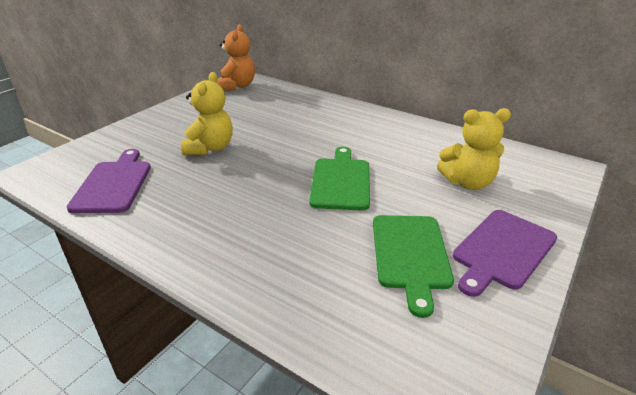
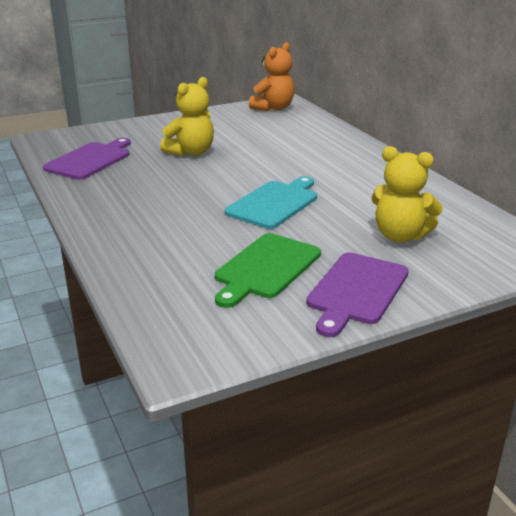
camera: 30 degrees right, 5 degrees down
green cutting board [309,147,370,211] -> turquoise cutting board [225,176,317,229]
purple cutting board [453,210,557,297] -> purple cutting board turned 45 degrees counterclockwise [306,252,409,337]

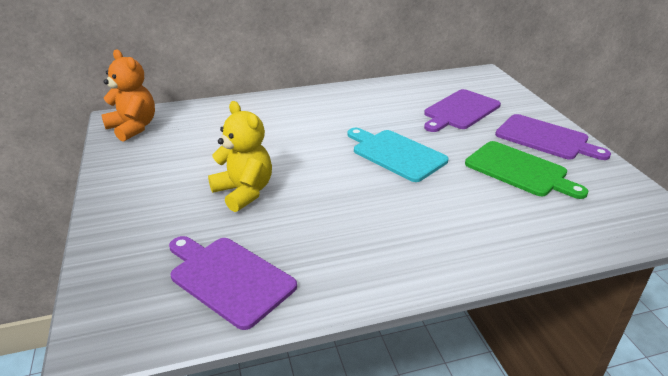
camera: 80 degrees left, 5 degrees up
yellow teddy bear [371,146,443,242] -> purple cutting board [424,89,501,132]

